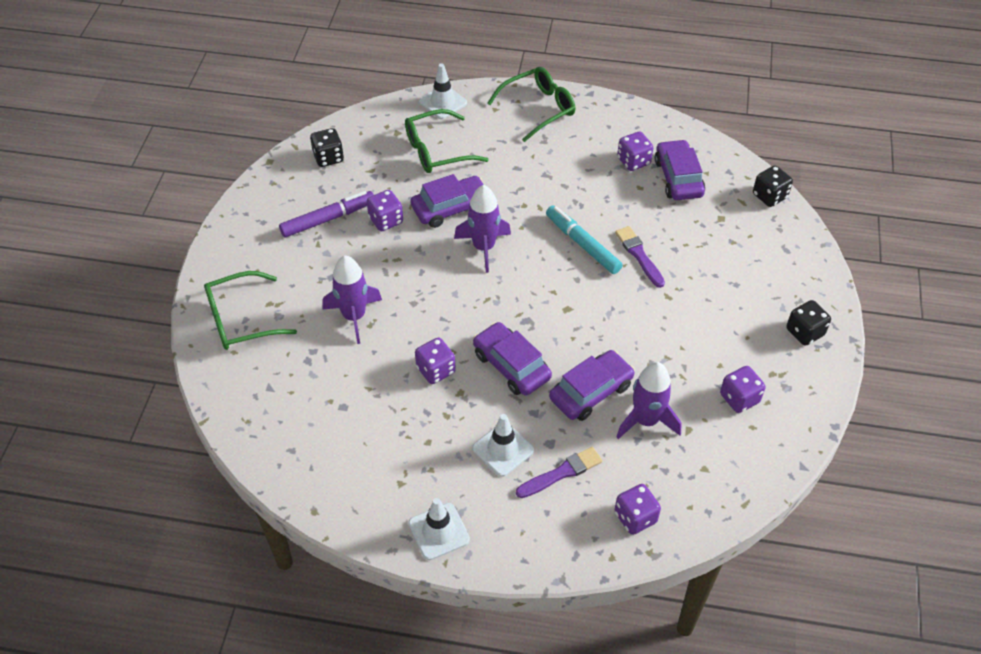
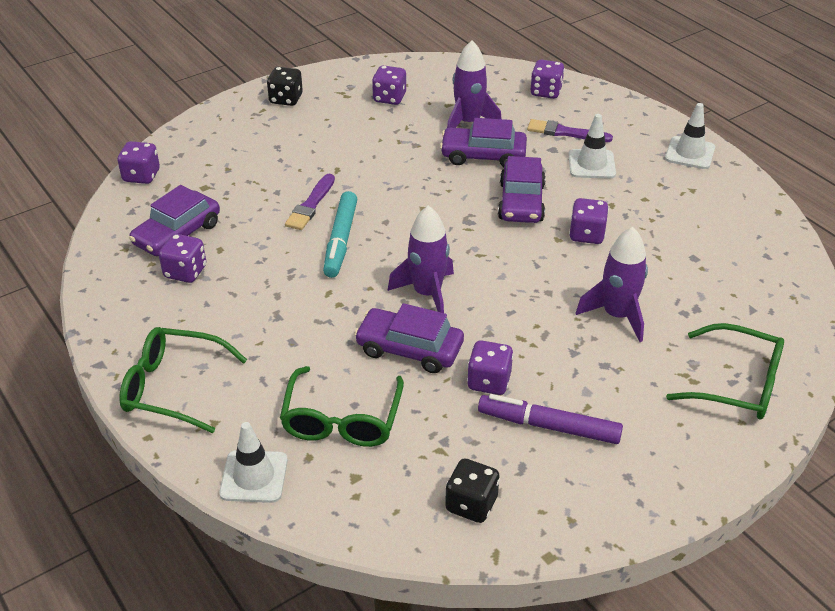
camera: 135 degrees left, 10 degrees down
green glasses [405,109,489,173] -> green glasses turned 75 degrees clockwise [280,366,404,447]
black dice [753,166,793,207] -> purple dice [117,141,160,184]

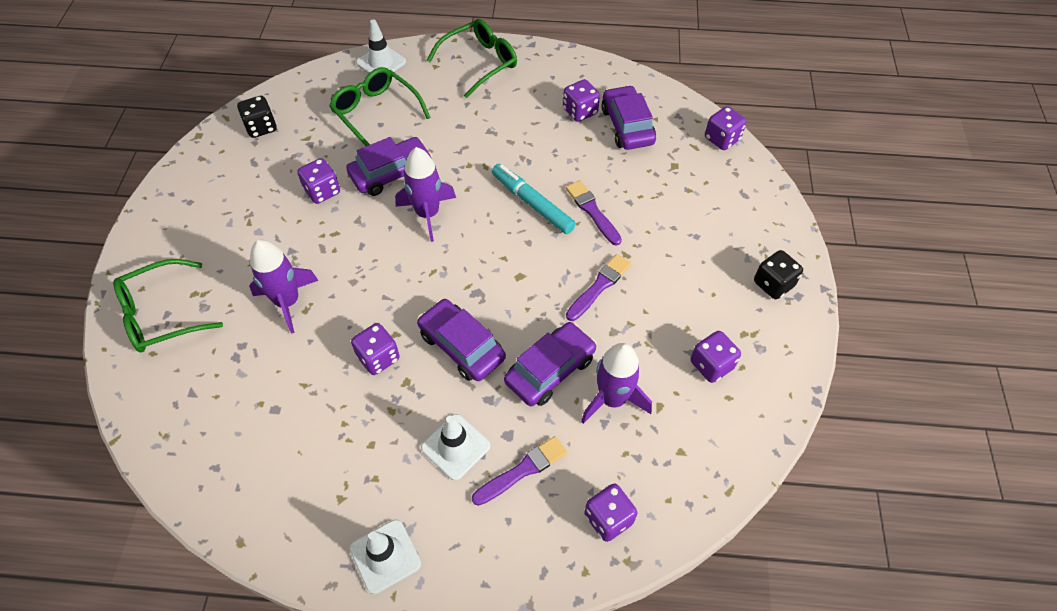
camera: 130 degrees right, 15 degrees up
purple marker [478,394,623,444] -> none
none -> purple brush [566,254,631,321]

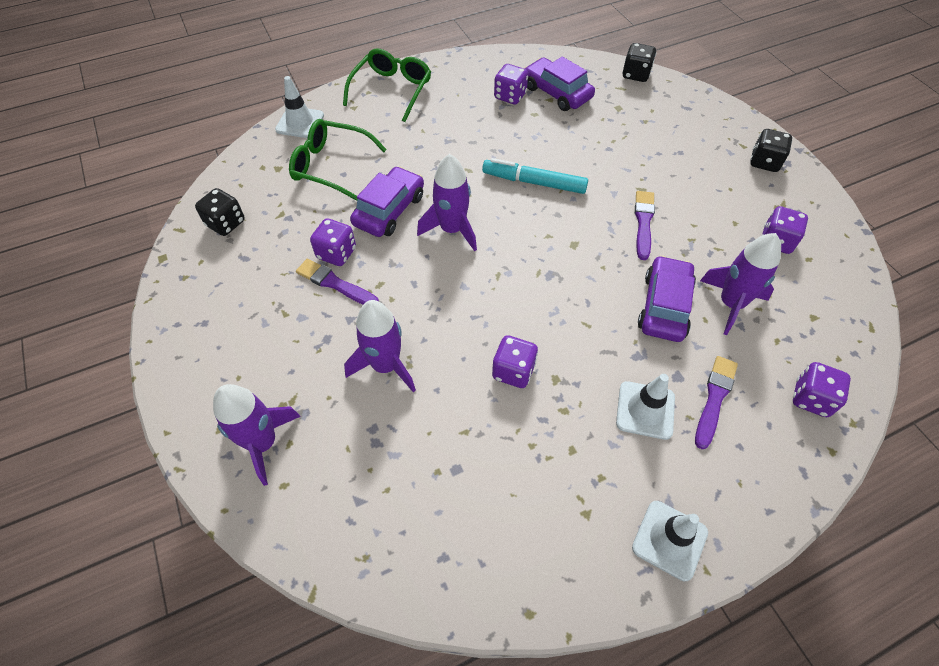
camera: 30 degrees left, 0 degrees up
green glasses [113,259,223,352] -> purple rocket [213,384,301,486]
purple car [417,299,506,381] -> none
purple brush [566,181,622,245] -> purple brush moved to [296,259,379,305]
purple dice [705,106,747,150] -> black dice [622,43,656,82]

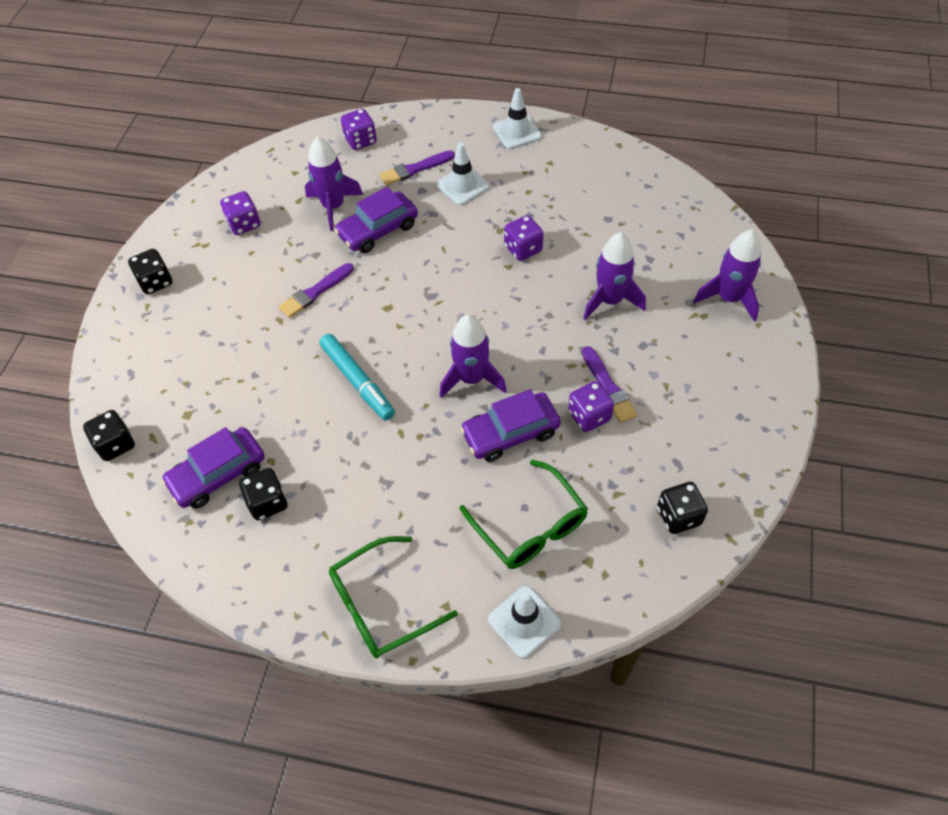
camera: 140 degrees left, 0 degrees up
purple dice [494,64,528,105] -> black dice [239,468,288,520]
purple car [524,57,595,111] -> purple car turned 60 degrees clockwise [161,427,265,509]

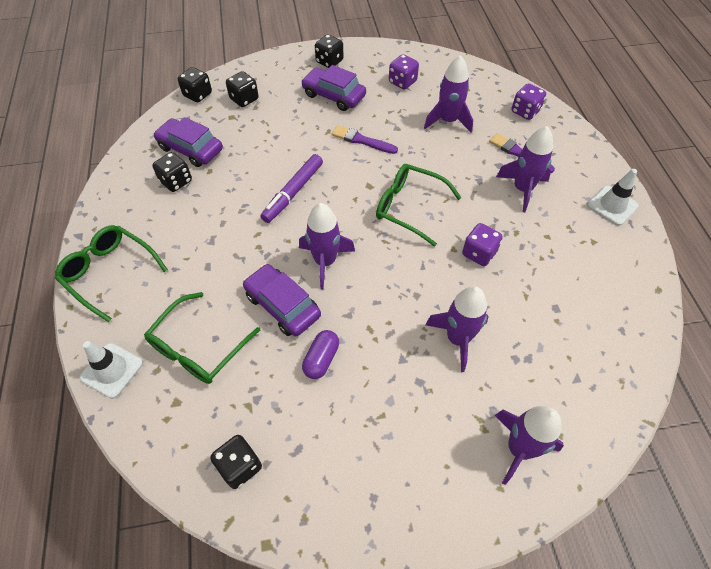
camera: 65 degrees right, 0 degrees up
turquoise marker [319,334,395,421] -> purple marker [260,154,323,223]
purple car [334,187,418,253] -> purple car moved to [301,65,366,111]
white traffic cone [436,143,490,205] -> purple rocket [496,126,553,212]
purple dice [568,381,614,432] -> purple capsule [302,330,339,379]
purple brush [582,346,637,423] -> none
none -> black dice [226,71,259,107]
none -> green glasses [376,164,462,246]

